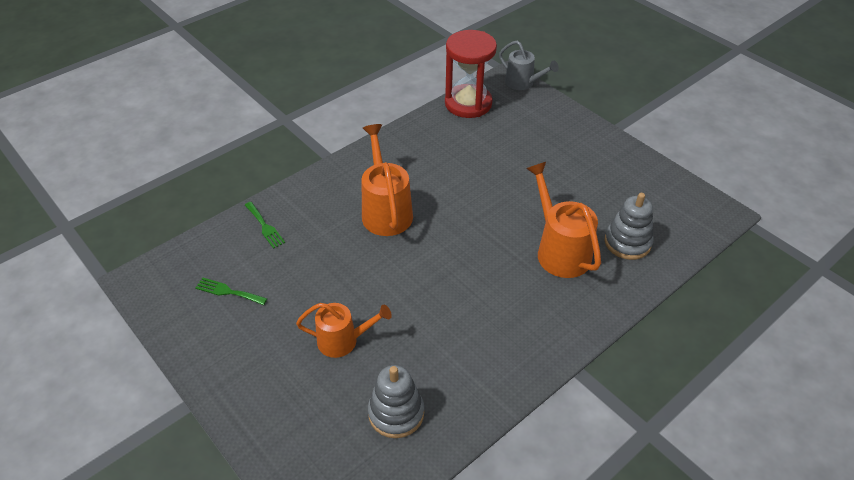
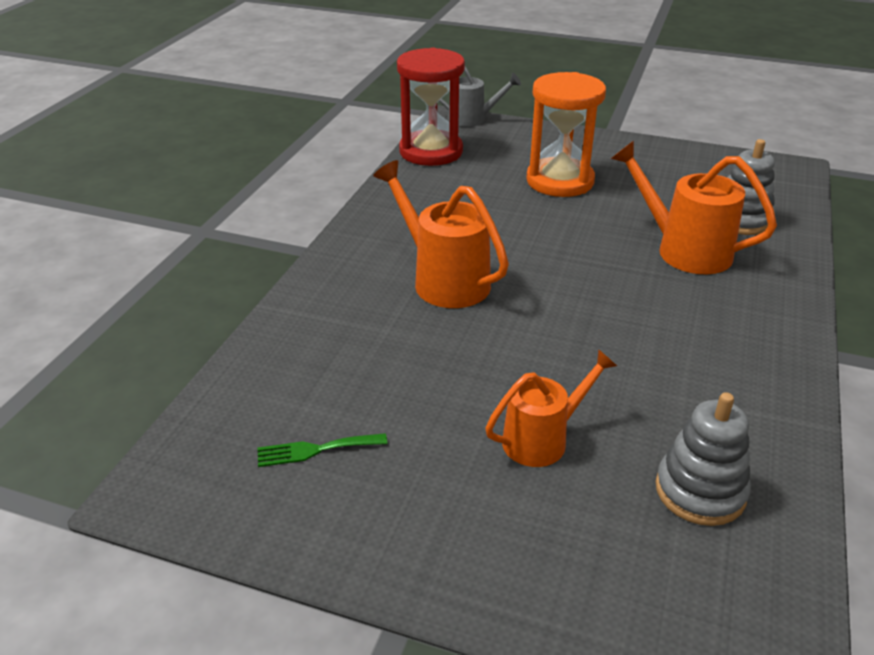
camera: 30 degrees left, 10 degrees down
green fork [245,202,285,249] -> none
none -> orange hourglass [526,72,606,197]

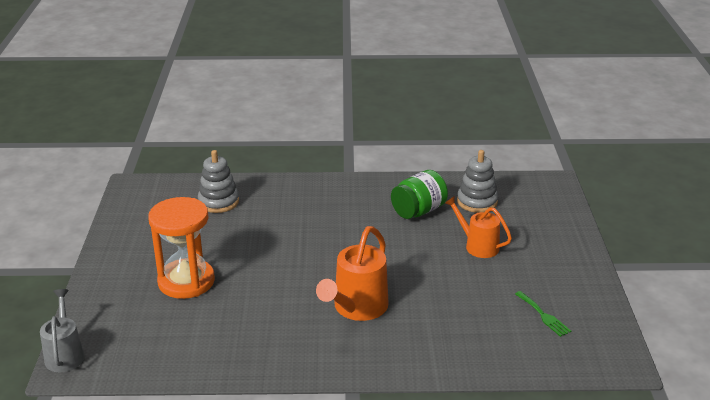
camera: 110 degrees left, 5 degrees down
red hourglass [397,48,465,166] -> none
orange watering can [611,140,777,274] -> none
none -> green jar [391,170,448,219]

